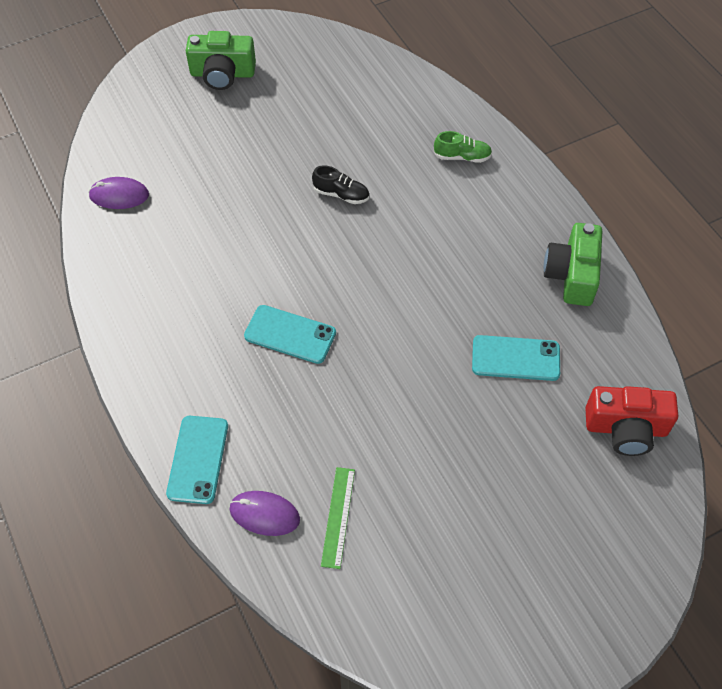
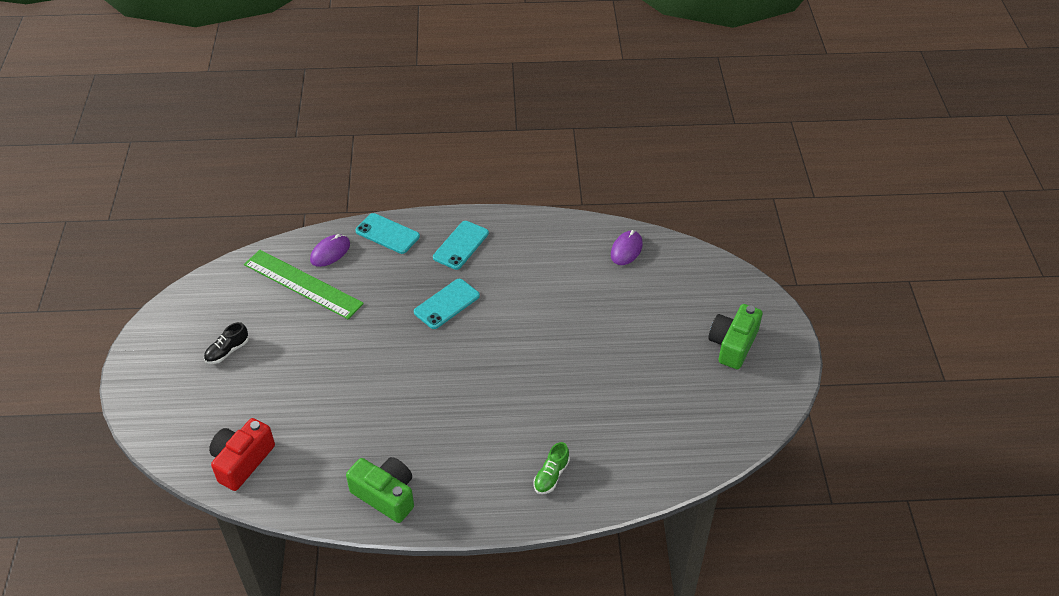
camera: 115 degrees right, 10 degrees down
black shoe [312,166,369,204] -> black shoe moved to [204,322,249,364]
green ruler [321,467,355,569] -> green ruler [244,250,364,319], size x1.91
turquoise phone [472,335,560,381] -> turquoise phone moved to [433,221,489,270]

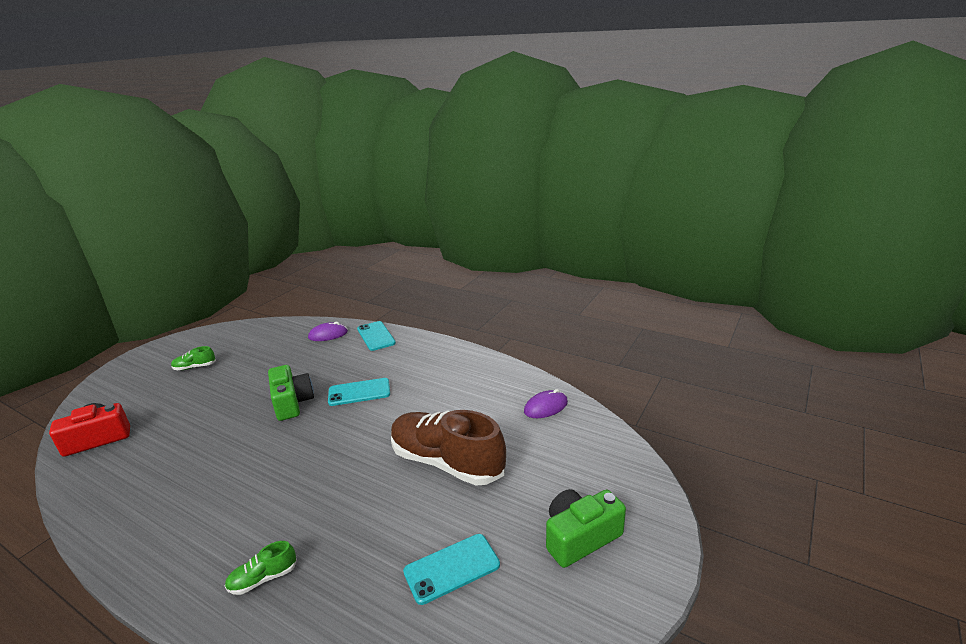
camera: 35 degrees right, 20 degrees down
black shoe [204,322,249,364] -> green shoe [171,346,216,370]
green ruler [244,250,364,319] -> none
green camera [346,457,414,523] -> green camera moved to [268,365,314,421]
turquoise phone [433,221,489,270] -> turquoise phone moved to [403,534,500,605]
none -> brown shoe [391,410,506,486]

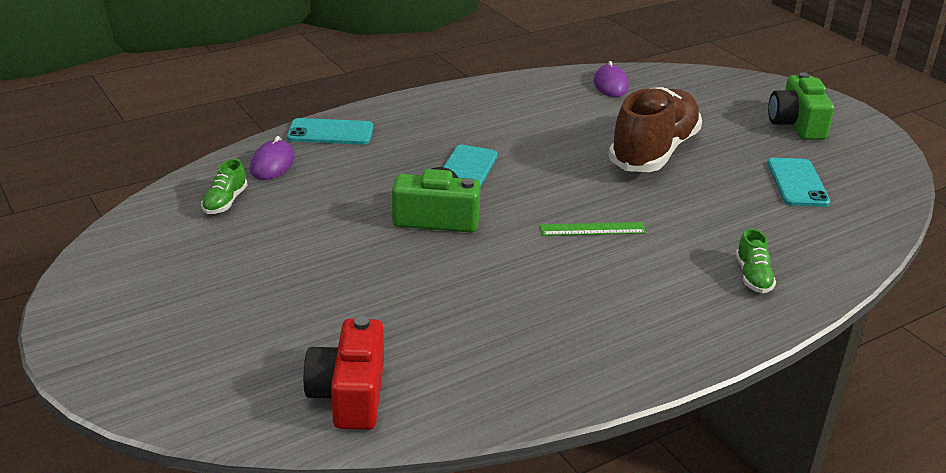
camera: 65 degrees left, 5 degrees up
green shoe [171,346,216,370] -> green shoe moved to [201,159,247,214]
brown shoe [391,410,506,486] -> brown shoe turned 150 degrees clockwise [608,87,702,172]
none -> green ruler [540,222,646,236]

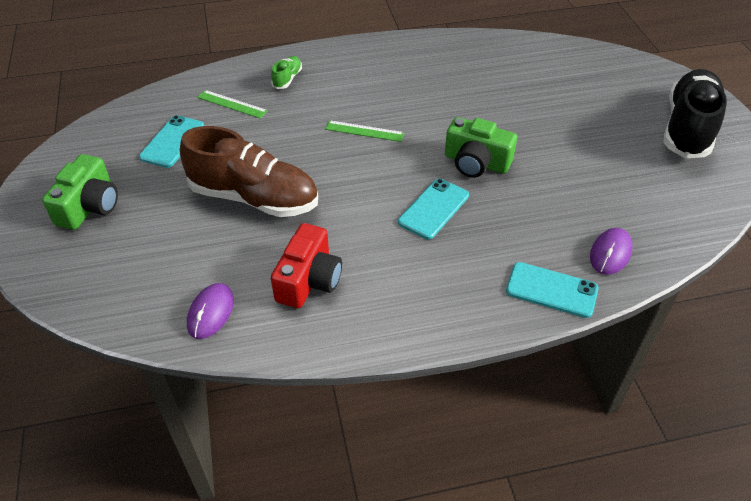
camera: 160 degrees left, 15 degrees up
green shoe [201,159,247,214] -> none
red camera [303,316,384,430] -> red camera moved to [271,223,342,308]
brown shoe [608,87,702,172] -> brown shoe turned 120 degrees counterclockwise [180,126,318,217]
none -> green ruler [197,90,268,119]
none -> black shoe [663,69,727,159]

